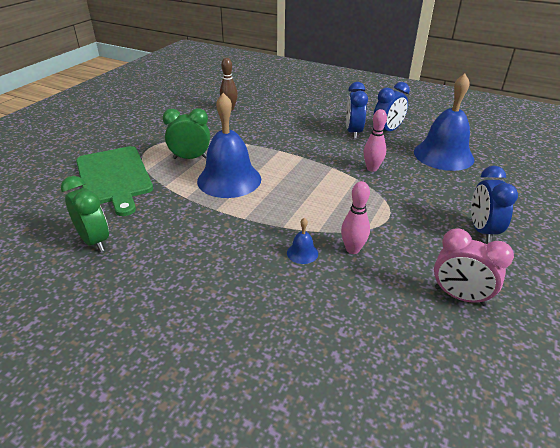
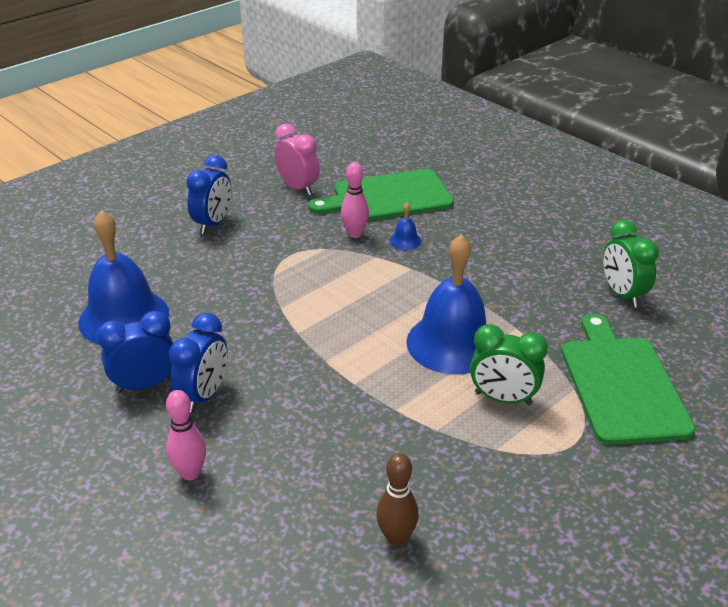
camera: 160 degrees left, 0 degrees up
pink bowling pin [364,109,387,172] -> pink bowling pin moved to [166,390,206,480]
none -> green cutting board [309,169,454,221]

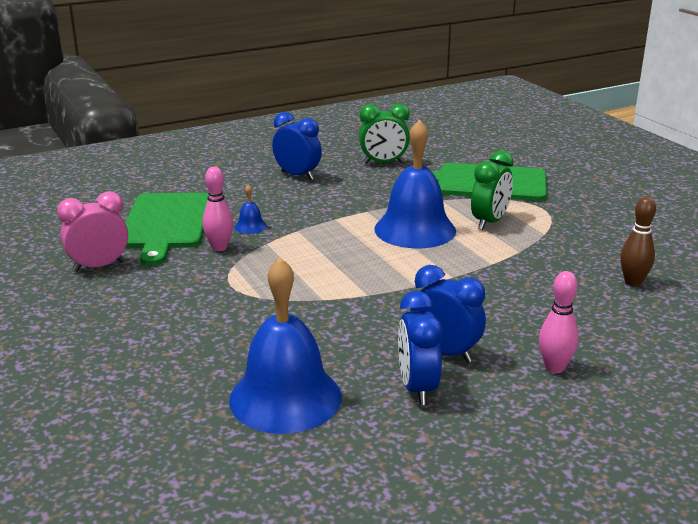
camera: 75 degrees left, 10 degrees down
blue clock [186,155,232,234] -> blue clock moved to [272,112,322,180]

